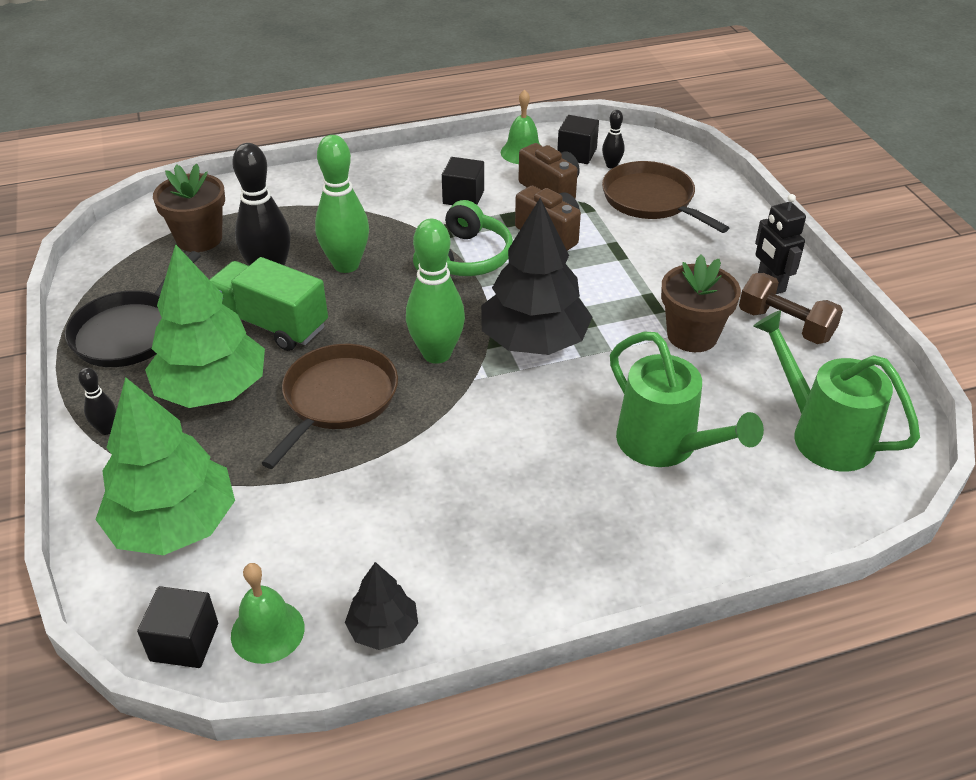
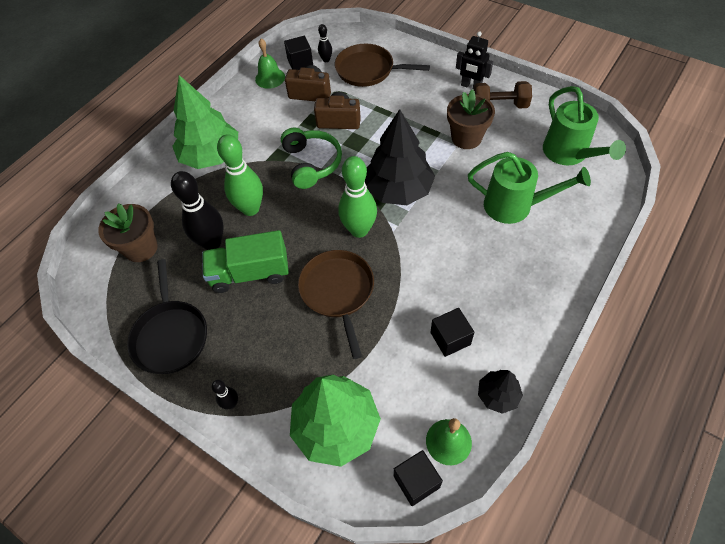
camera: 35 degrees left, 15 degrees up
green tree [145,244,265,408] -> green tree moved to [172,75,238,169]
black cube [442,157,484,205] -> black cube moved to [431,308,474,357]
green watering can [753,310,920,472] -> green watering can turned 120 degrees counterclockwise [543,86,626,165]

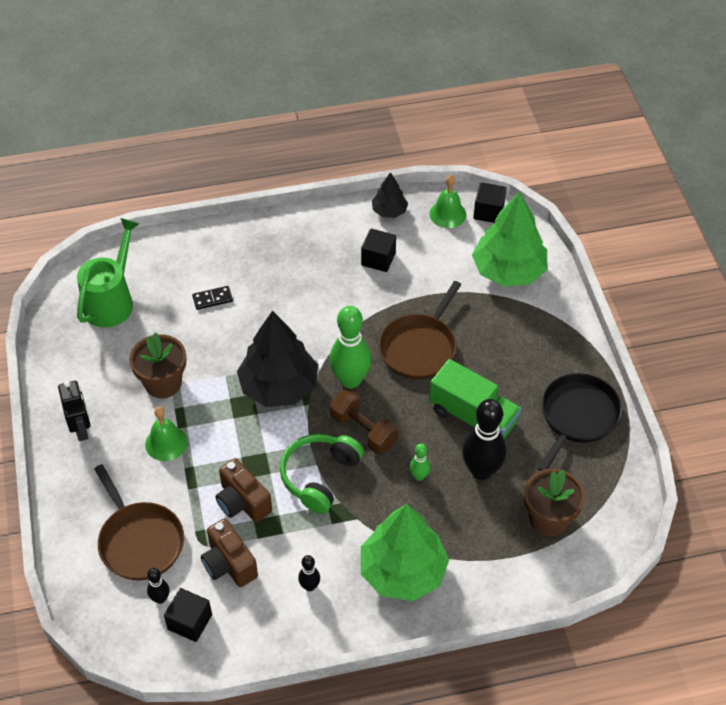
camera: 140 degrees left, 5 degrees down
black bowling pin [211,380,238,409] -> black bowling pin moved to [298,555,320,591]
green bowling pin [217,134,263,216] -> green bowling pin [409,443,430,481], size x0.48
green bell [255,38,285,89] -> green bell moved to [145,407,187,461]
green watering can [468,152,591,224] -> black domino [192,286,233,310]
brown dumbbell [474,81,532,108] -> brown dumbbell moved to [330,389,398,454]

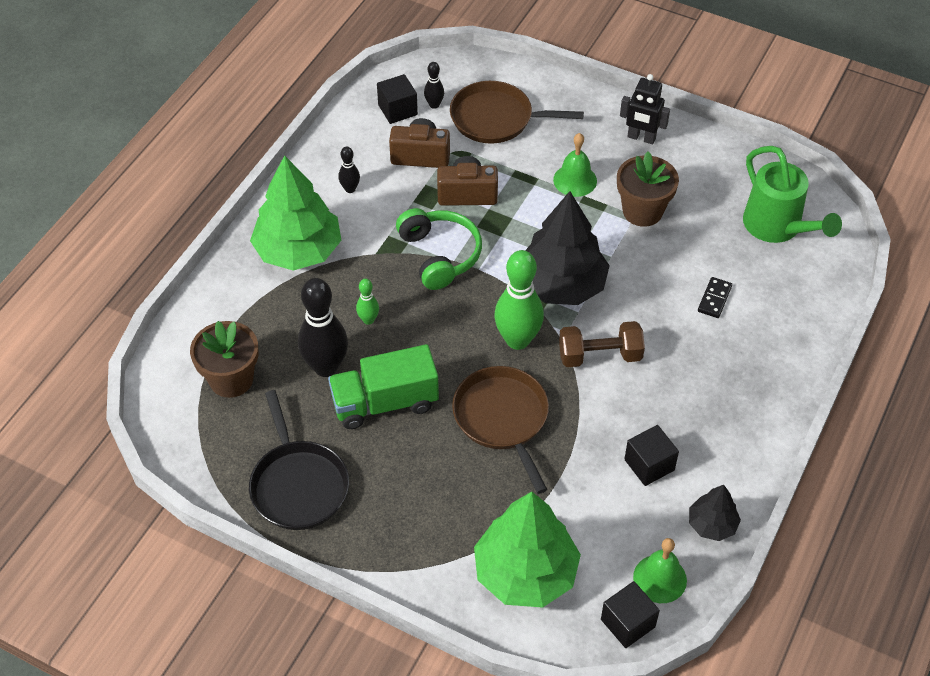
camera: 130 degrees right, 0 degrees up
brown dumbbell [330,389,398,454] -> brown dumbbell moved to [559,321,645,367]

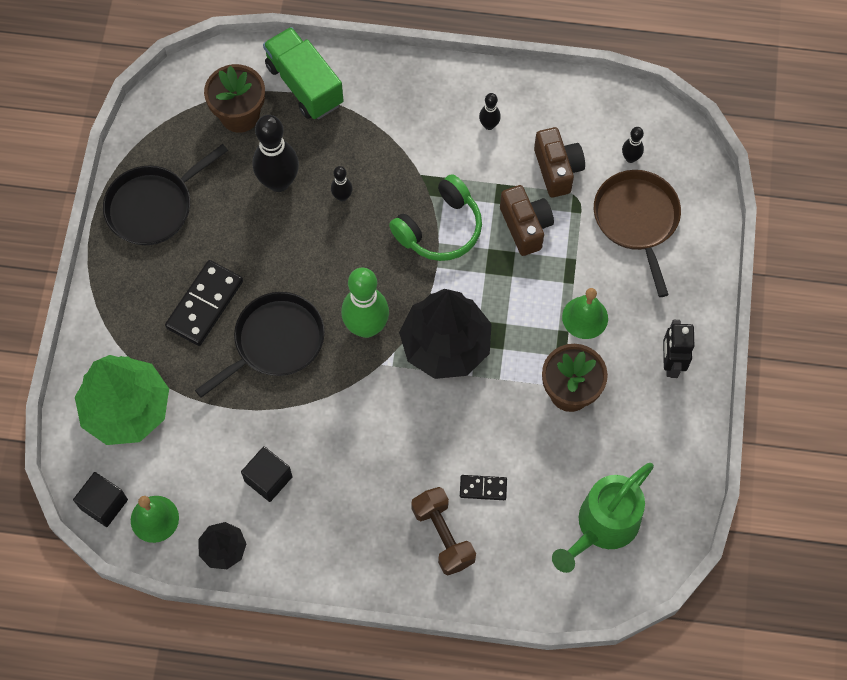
camera: 70 degrees right, 15 degrees up
green tree [250,155,342,271] -> none
green truck [328,344,439,429] -> green truck moved to [263,27,344,119]
green bowling pin [356,279,379,325] -> black bowling pin [331,166,353,202]
black cube [377,74,418,124] -> none
brown pan [452,366,549,494] -> black pan [195,292,325,398]
brown dumbbell [559,321,645,367] -> brown dumbbell moved to [411,487,476,575]
none -> black domino [165,260,243,346]

